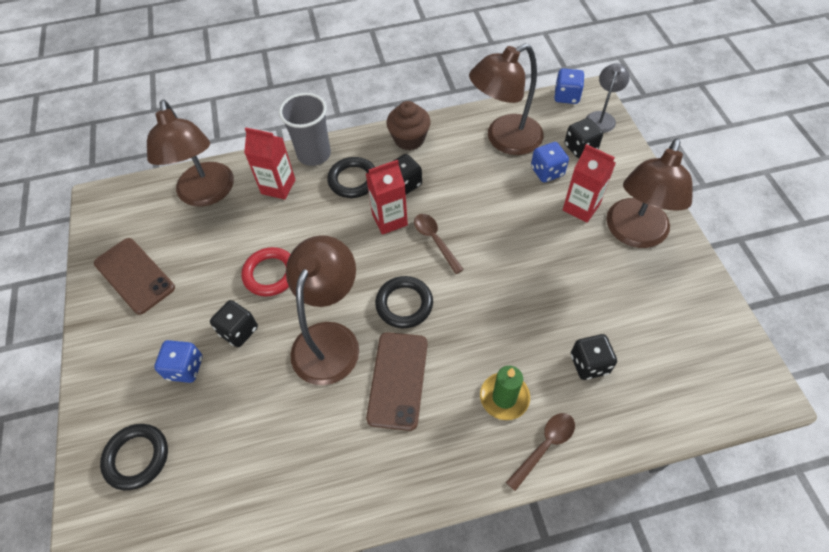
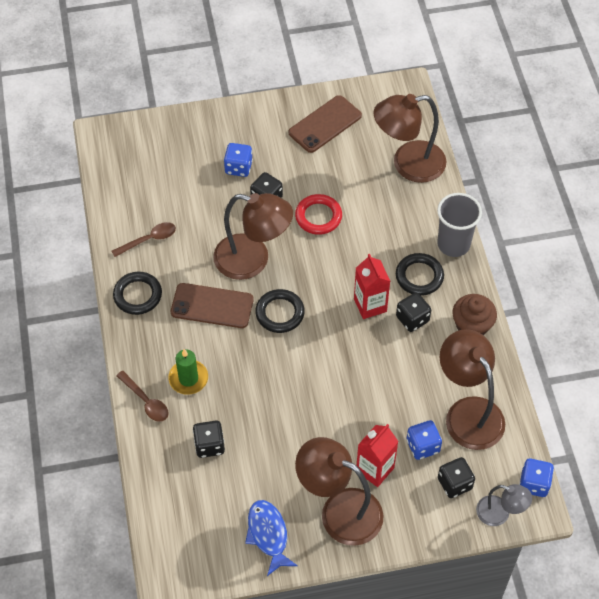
camera: 90 degrees right, 0 degrees up
black ring [100,424,168,490] -> black ring moved to [113,272,162,315]
red carton [244,127,295,200] -> none
brown spoon [414,214,464,274] -> brown spoon moved to [112,222,176,257]
none -> blue fish [245,500,298,576]

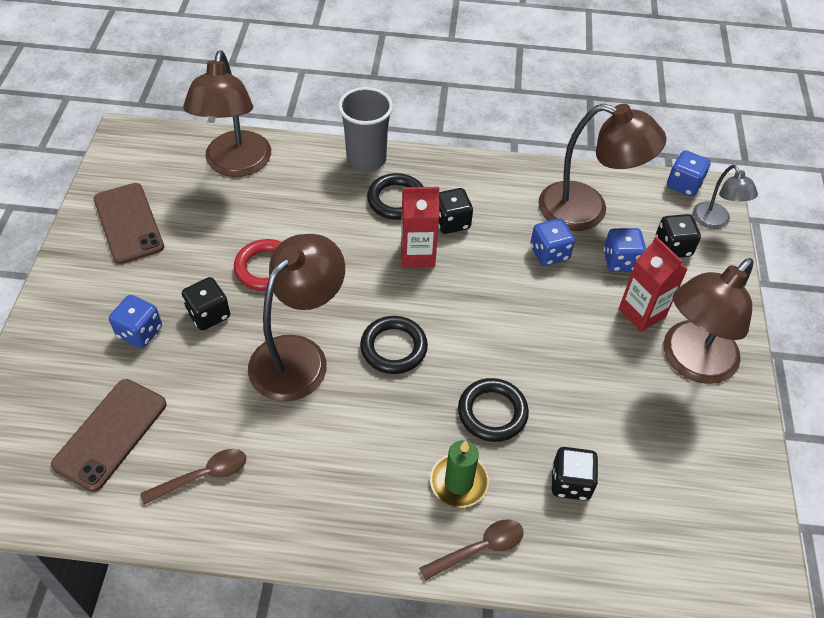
camera: 75 degrees left, 5 degrees down
brown spoon [112,222,176,257] -> brown spoon turned 75 degrees clockwise [140,449,247,505]
black ring [113,272,162,315] -> black ring moved to [458,378,529,442]
brown phone [171,283,254,328] -> brown phone moved to [51,379,167,492]
blue fish [245,500,298,576] -> none
brown lamp [440,329,505,450] -> brown lamp turned 150 degrees counterclockwise [538,104,666,231]
brown cupcake [452,294,497,335] -> none
grey lamp [476,484,532,526] -> grey lamp turned 120 degrees clockwise [693,165,758,229]
none -> blue dice [530,218,575,266]

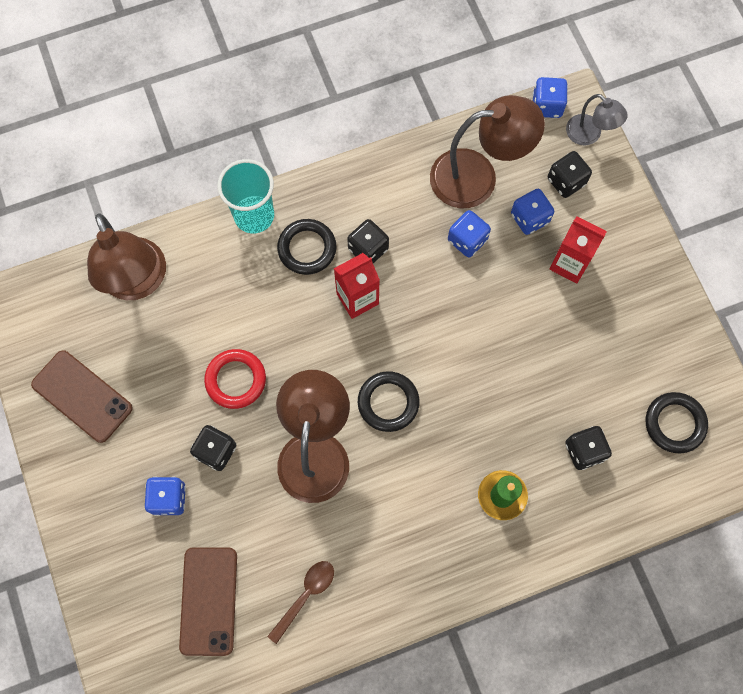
camera: 25 degrees left, 20 degrees up
grey cup [338,87,393,171] -> turquoise cup [217,159,274,233]
brown spoon [419,519,524,581] -> none
black ring [458,378,529,442] -> black ring moved to [646,392,708,453]
brown lamp [663,258,753,384] -> none

